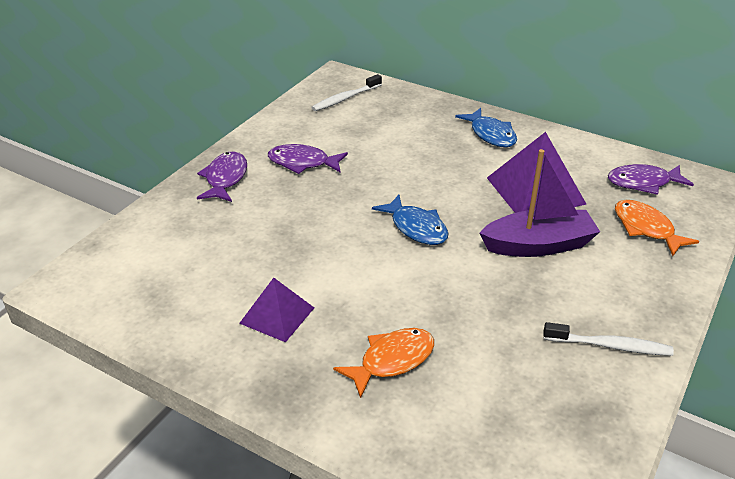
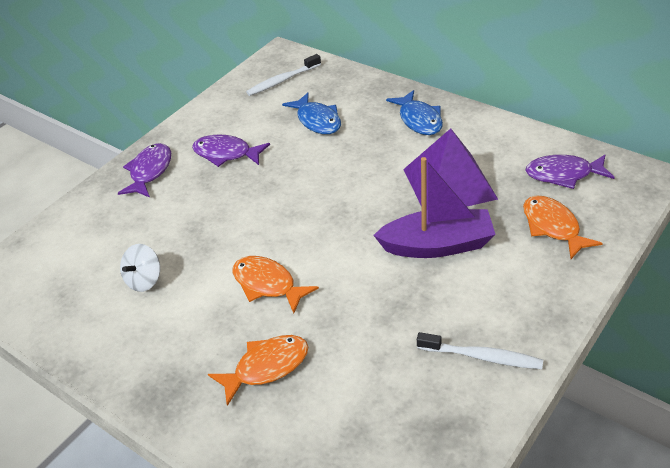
camera: 10 degrees right, 5 degrees up
purple pyramid [239,278,314,342] -> none
blue fish [372,195,449,245] -> blue fish moved to [282,93,341,134]
none -> white spinning top [120,244,160,292]
none -> orange fish [232,256,319,314]

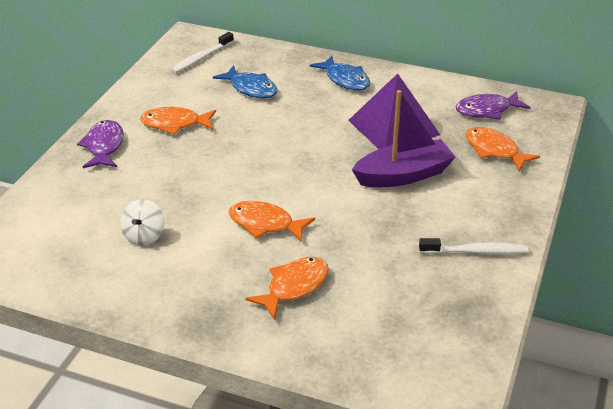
camera: 20 degrees left, 5 degrees down
purple fish [192,134,270,167] -> orange fish [140,107,216,135]

